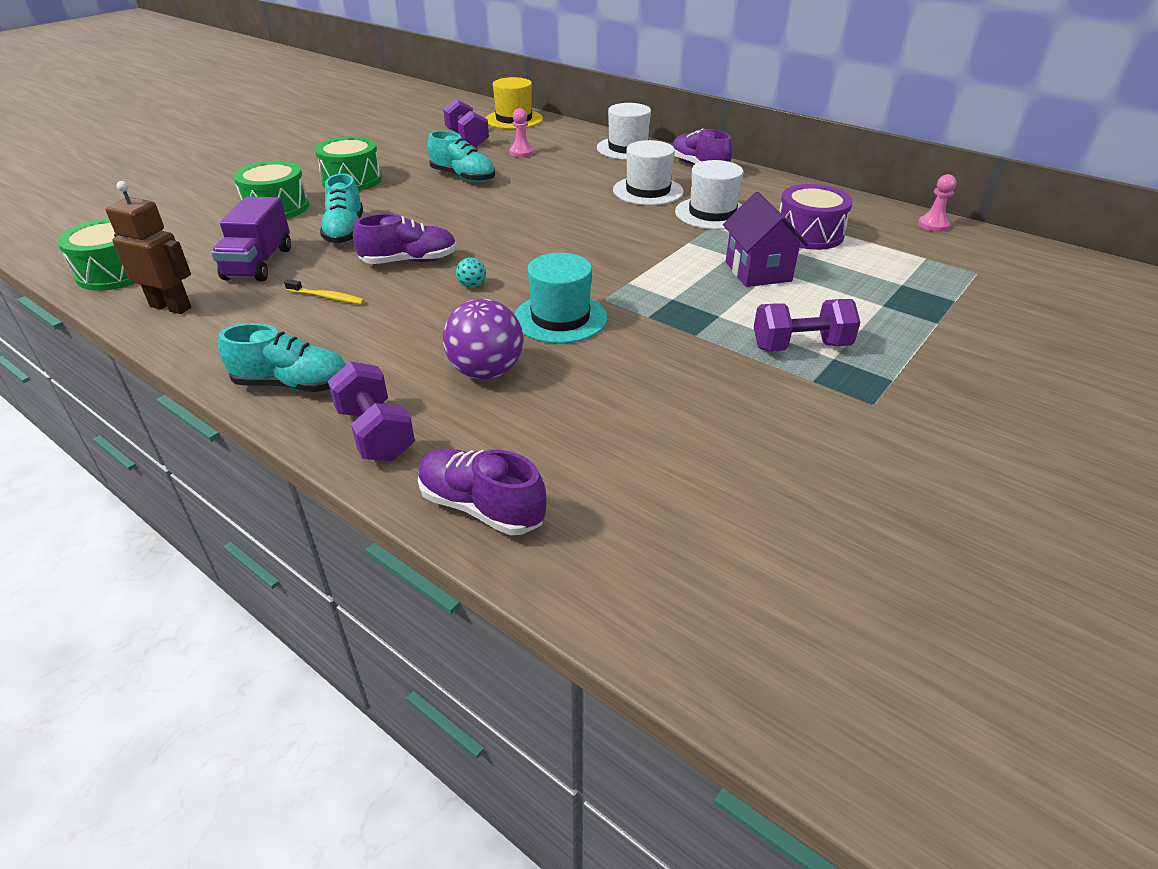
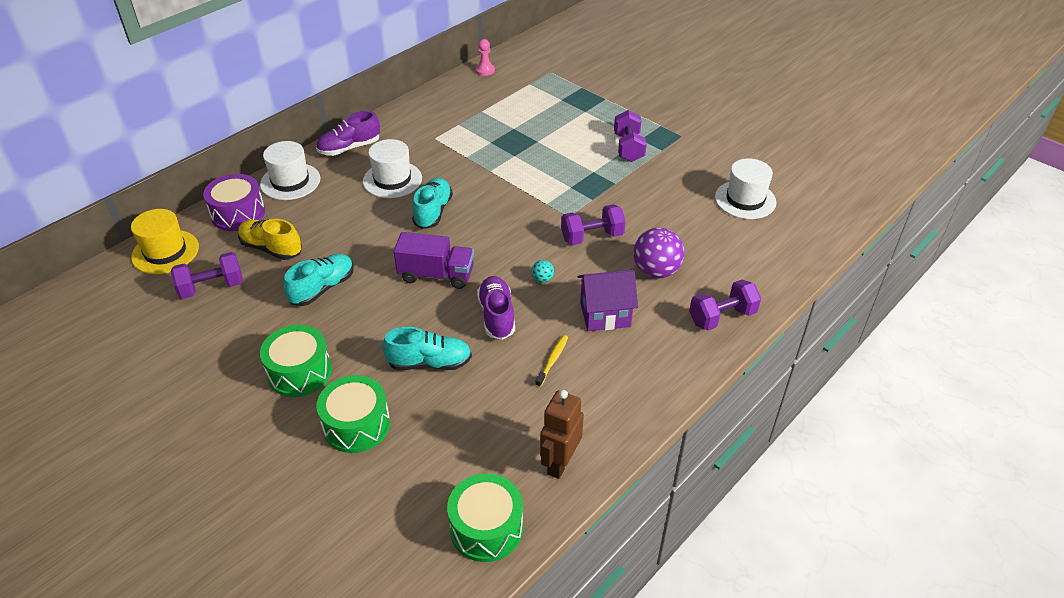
camera: 85 degrees left, 5 degrees up
purple truck [211,197,291,282] -> purple truck moved to [393,232,474,289]
turquoise shoe [218,323,346,392] -> turquoise shoe moved to [412,178,453,229]
purple shoe [418,449,547,535] -> none
pink pawn [509,108,534,157] -> yellow shoe [238,219,302,260]
turquoise hat [515,253,607,344] -> purple dumbbell [561,204,626,245]
white hat [675,160,743,230] -> white hat moved to [715,158,777,219]
purple house [723,192,808,287] -> purple house moved to [578,270,638,331]
purple drum [779,184,853,250] -> purple drum moved to [203,174,265,231]

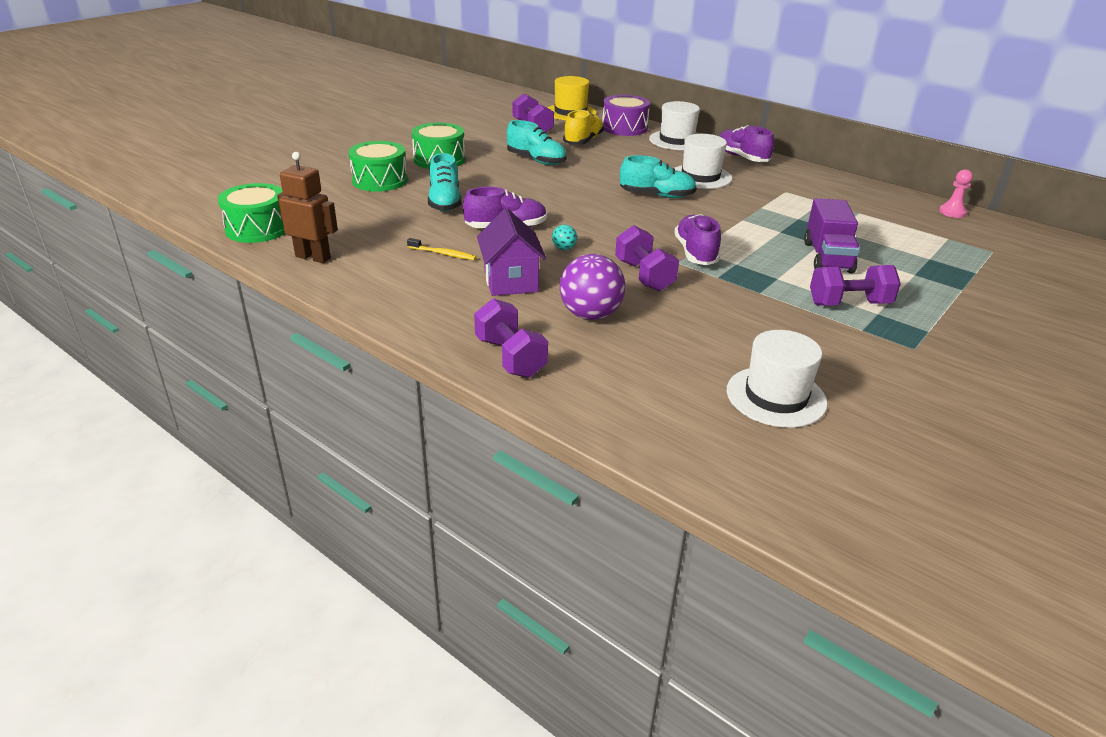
camera: 85 degrees right, 10 degrees down
purple truck [393,232,474,289] -> purple truck moved to [804,198,860,273]
none -> purple shoe [674,214,721,265]

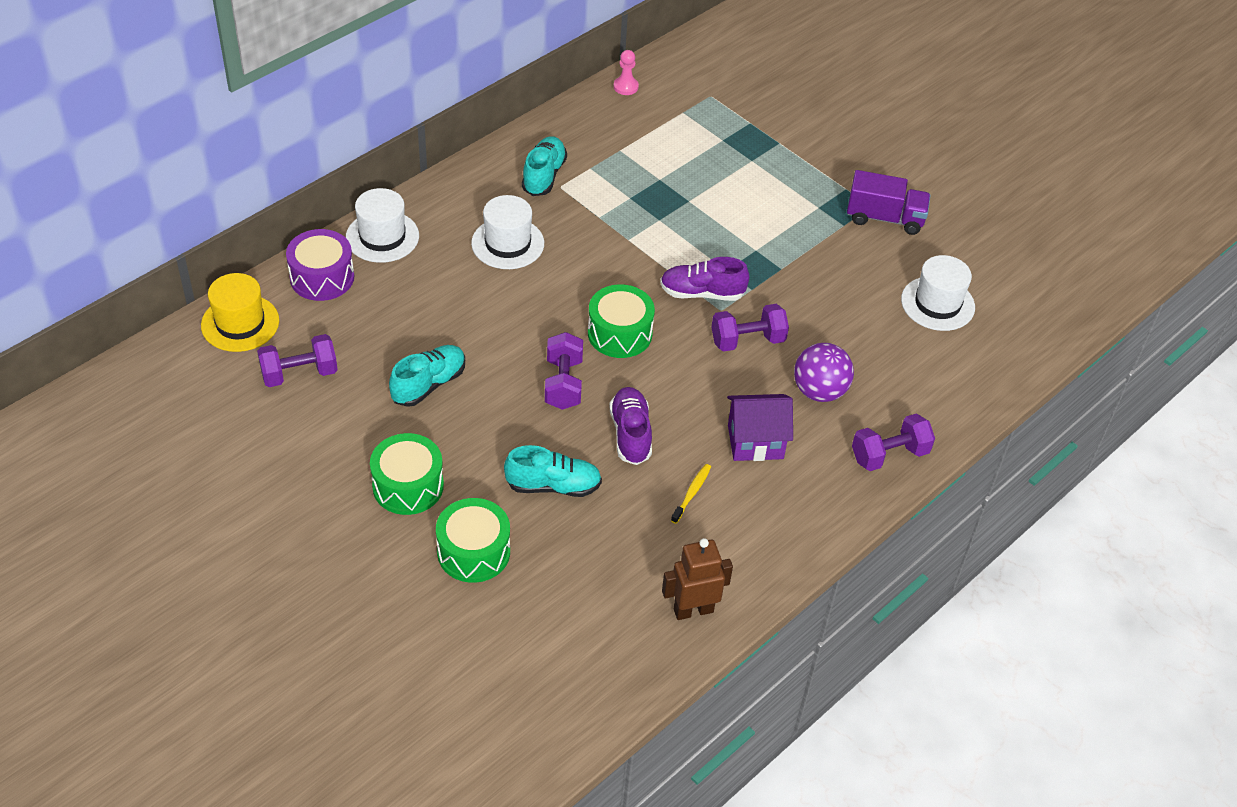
camera: 85 degrees left, 15 degrees up
green drum [218,183,285,243] -> green drum moved to [588,284,655,358]
brown robot [277,152,338,263] -> brown robot turned 45 degrees clockwise [662,538,733,620]
turquoise ball [552,225,577,250] -> none
yellow shoe [563,109,604,145] -> none
turquoise shoe [620,155,697,198] -> turquoise shoe moved to [522,136,567,196]
purple shoe [719,125,774,162] -> none
purple truck [804,198,860,273] -> purple truck moved to [847,170,931,235]
purple dumbbell [810,265,901,306] -> purple dumbbell moved to [545,332,583,410]

